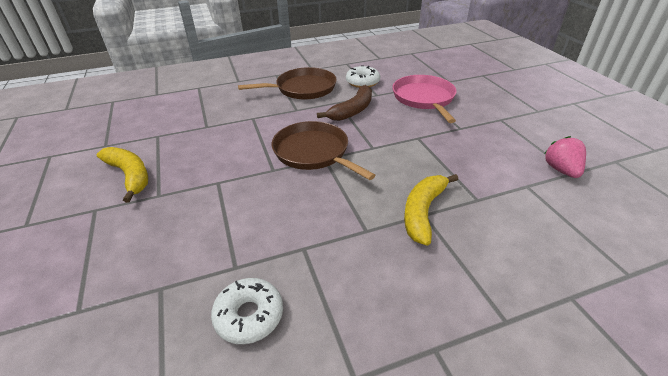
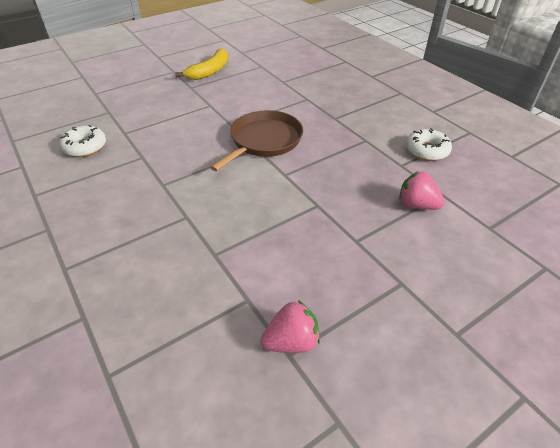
camera: 75 degrees right, 5 degrees up
brown pan [238,67,337,100] -> none
brown banana [317,85,372,121] -> none
pink pan [392,75,457,123] -> pink strawberry [399,171,445,210]
yellow banana [404,174,458,246] -> none

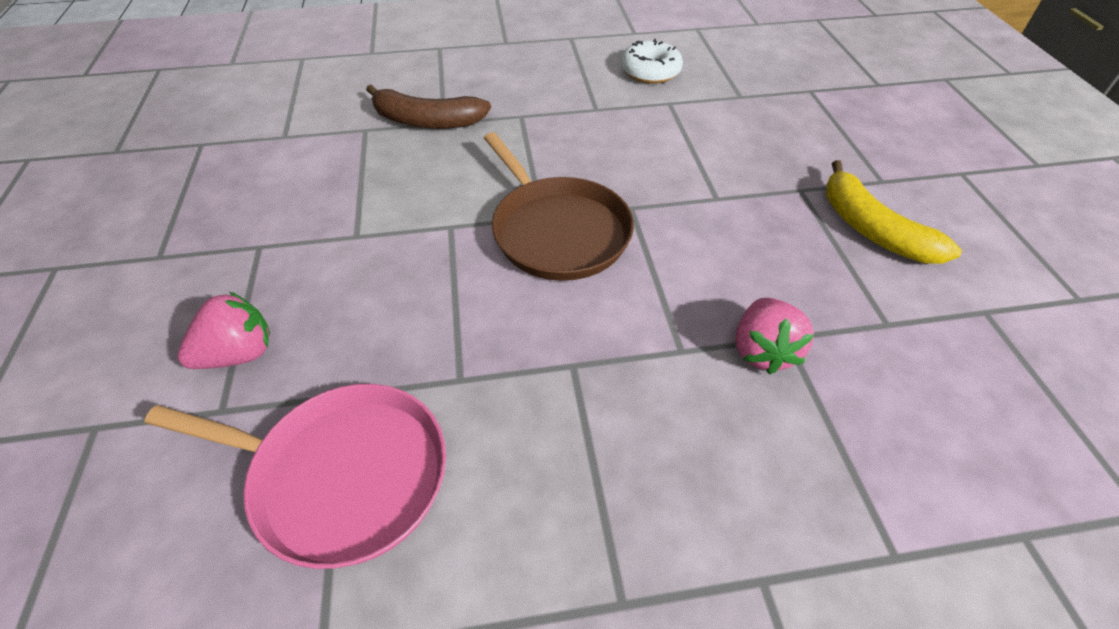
camera: 115 degrees right, 5 degrees up
pink strawberry [261,300,320,353] -> pink strawberry moved to [736,298,814,375]
white donut [406,128,452,161] -> pink pan [144,384,446,569]
none -> brown banana [366,85,491,129]

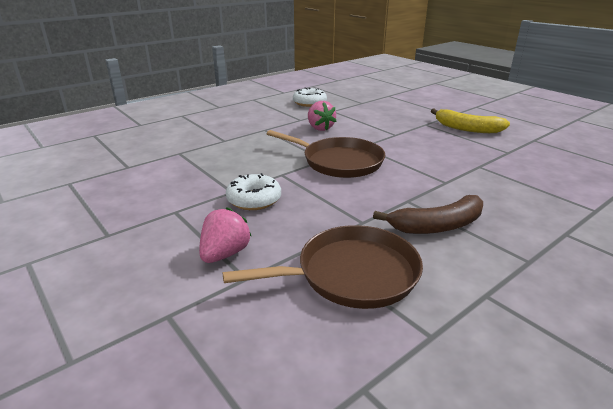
camera: 30 degrees left, 20 degrees down
pink pan [144,384,446,569] -> brown pan [223,225,423,309]
brown banana [366,85,491,129] -> brown banana moved to [373,195,483,234]
pink strawberry [736,298,814,375] -> pink strawberry moved to [308,101,337,131]
none -> white donut [226,173,281,210]

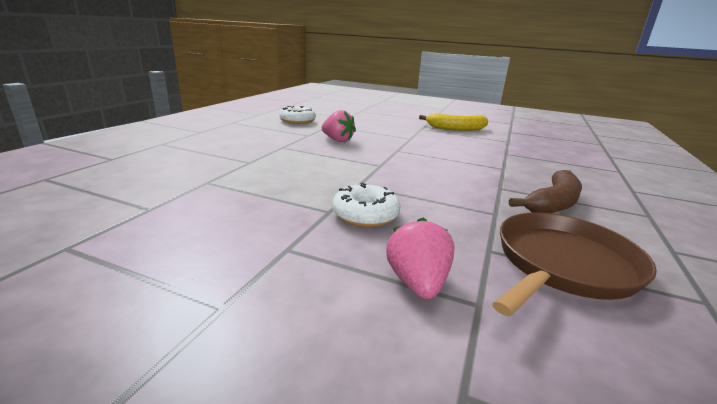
camera: 30 degrees left, 5 degrees down
brown pan [267,130,385,178] -> none

